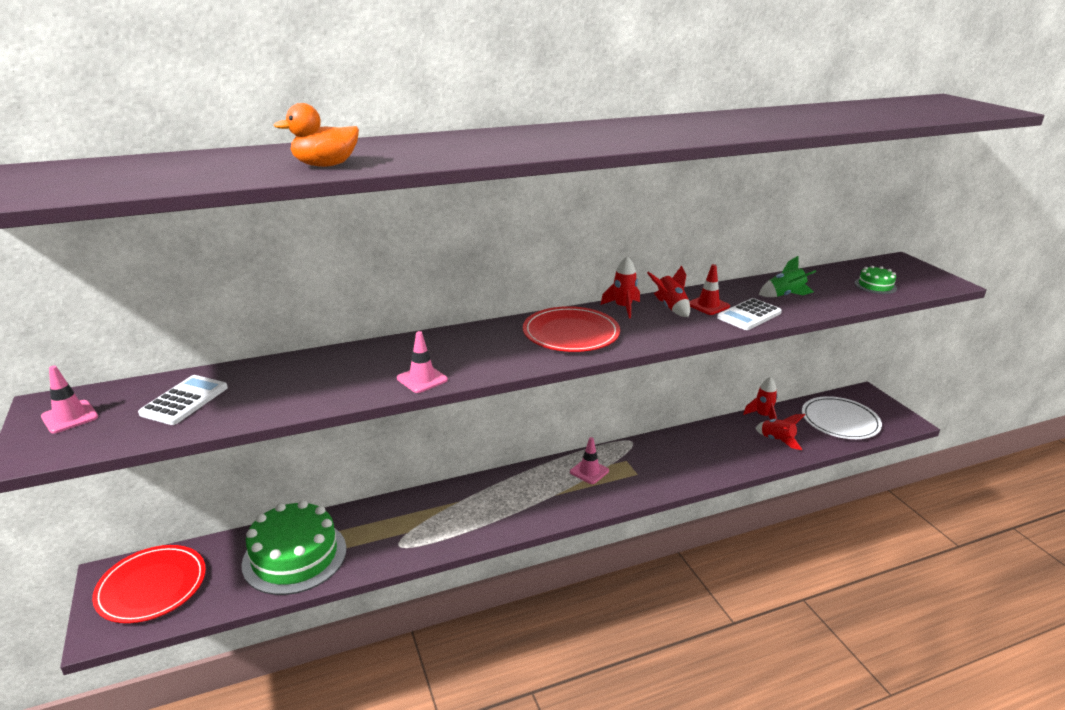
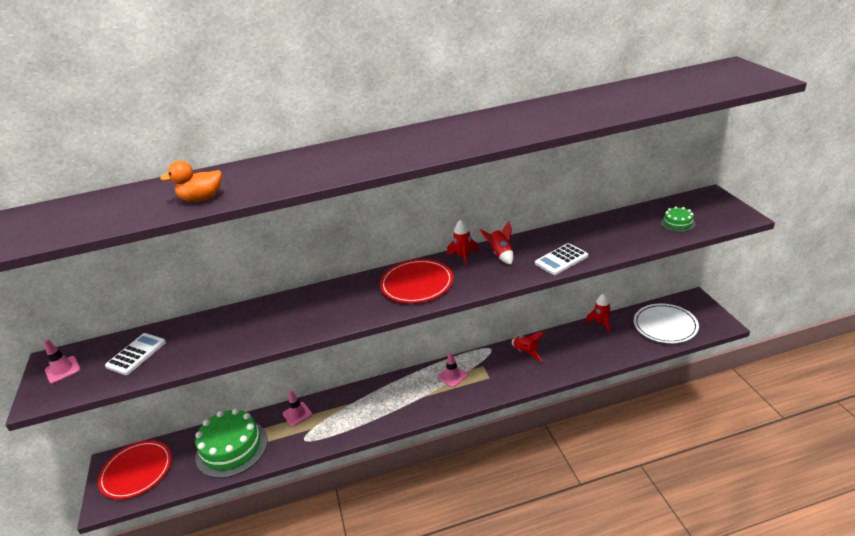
camera: 10 degrees right, 5 degrees up
pink traffic cone [397,331,448,393] -> pink traffic cone moved to [283,390,313,426]
red traffic cone [689,264,730,315] -> none
red rocket [756,414,805,450] -> red rocket moved to [512,332,544,361]
green rocket [759,255,816,297] -> none

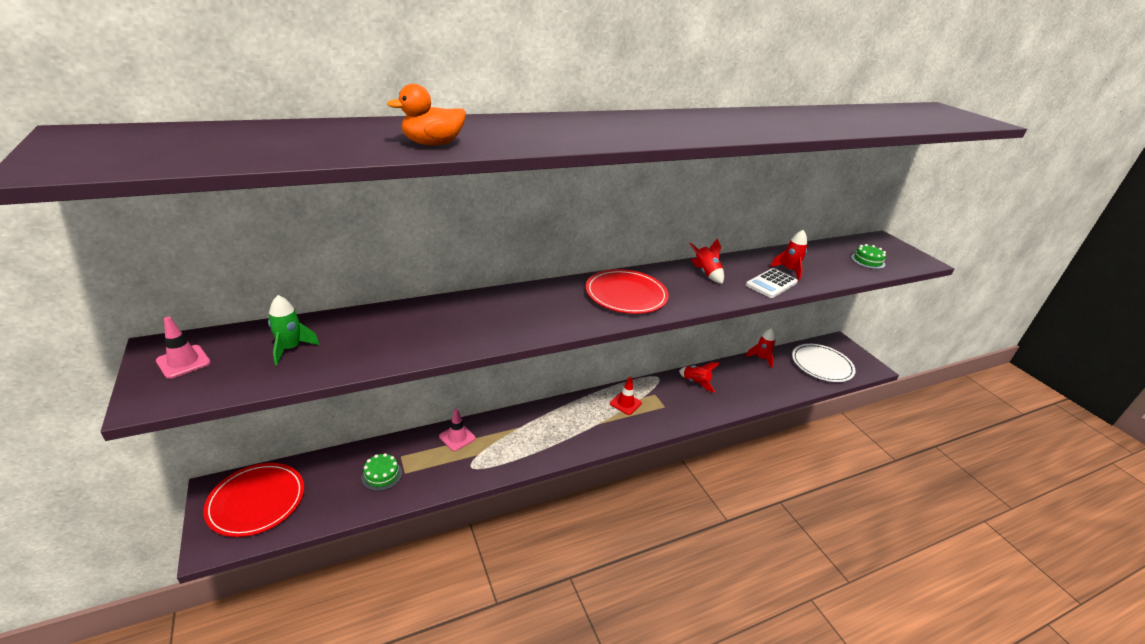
camera: 15 degrees left, 0 degrees up
white calculator [105,333,166,375] -> green rocket [268,295,320,365]
green cake [195,408,268,478] -> green cake [361,453,402,491], size x0.45
pink traffic cone [438,352,468,387] -> red traffic cone [610,377,642,415]
red rocket [447,220,478,267] -> red rocket moved to [770,230,807,281]

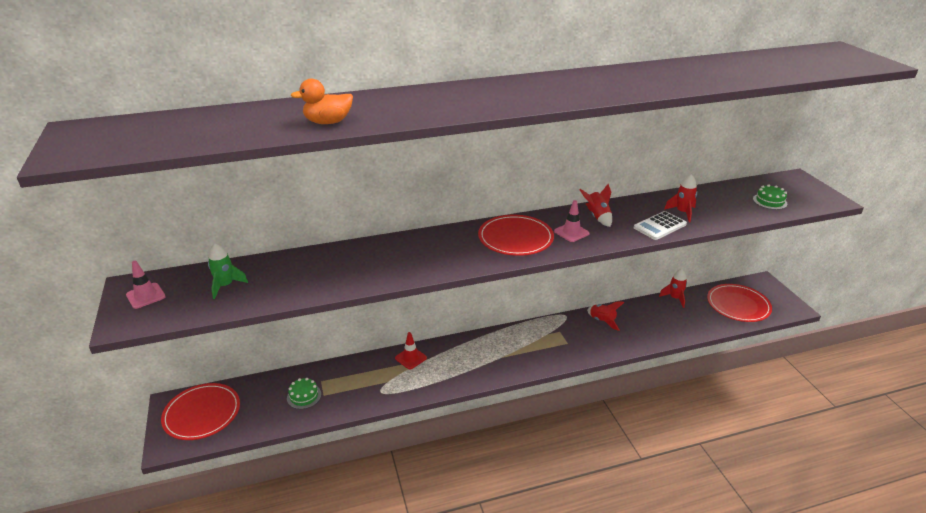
camera: 10 degrees right, 0 degrees up
pink traffic cone [439,409,476,451] -> pink traffic cone moved to [554,200,589,242]
red traffic cone [610,377,642,415] -> red traffic cone moved to [395,332,427,369]
white plate [792,344,856,382] -> red plate [707,284,772,322]

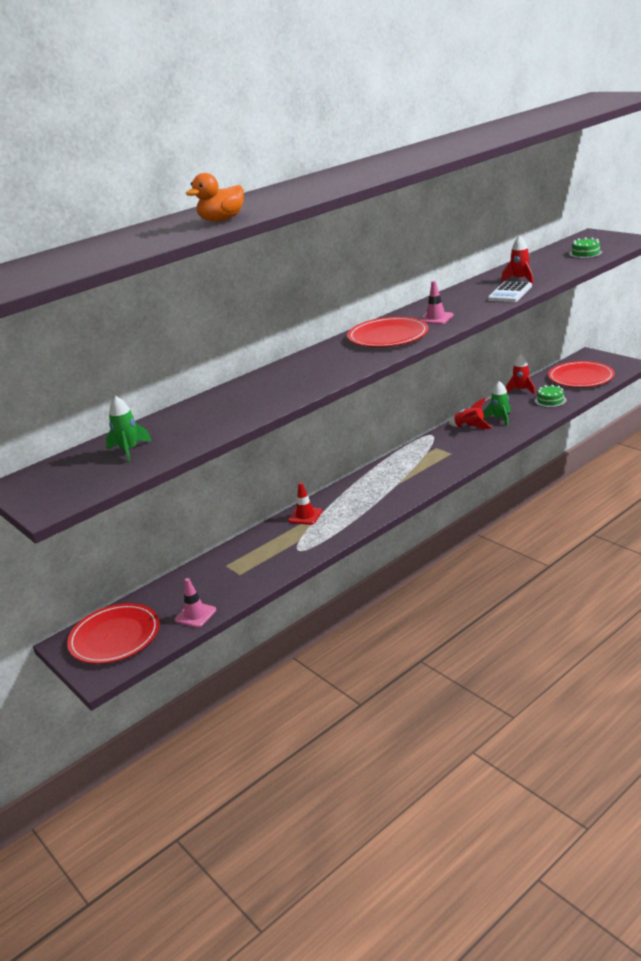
camera: 20 degrees left, 5 degrees down
pink traffic cone [126,261,166,309] -> pink traffic cone moved to [174,578,216,628]
green cake [287,378,321,409] -> green cake moved to [535,385,567,408]
red rocket [579,184,612,227] -> none
none -> green rocket [483,381,511,426]

